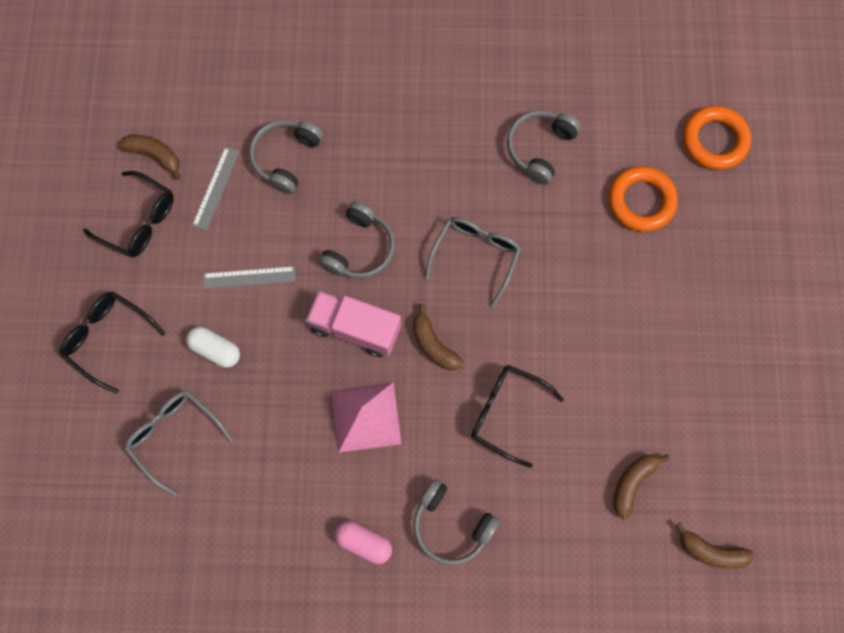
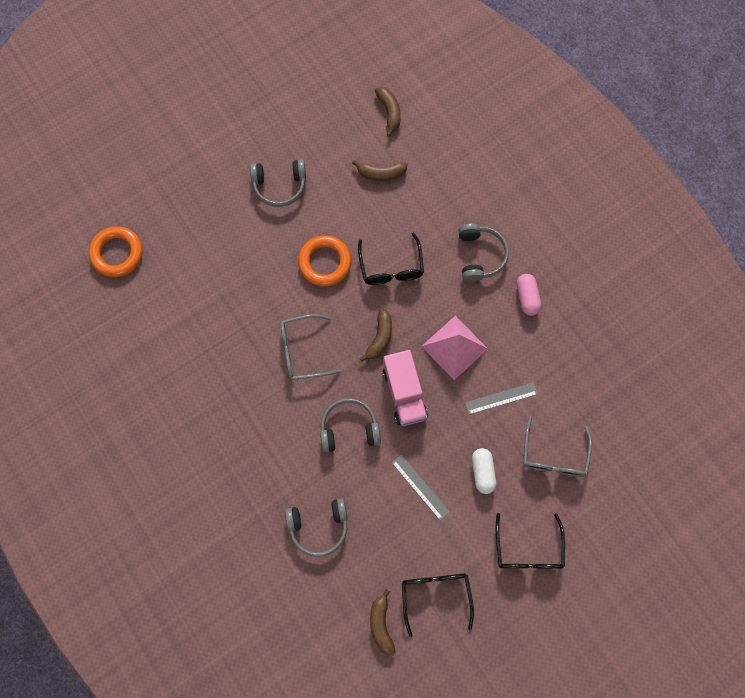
camera: 125 degrees left, 0 degrees up
grey ruler [192,147,240,231] -> grey ruler moved to [465,382,538,415]
grey headphones [507,110,581,185] -> grey headphones moved to [250,159,306,207]
orange ring [608,166,678,232] -> orange ring moved to [298,235,352,286]

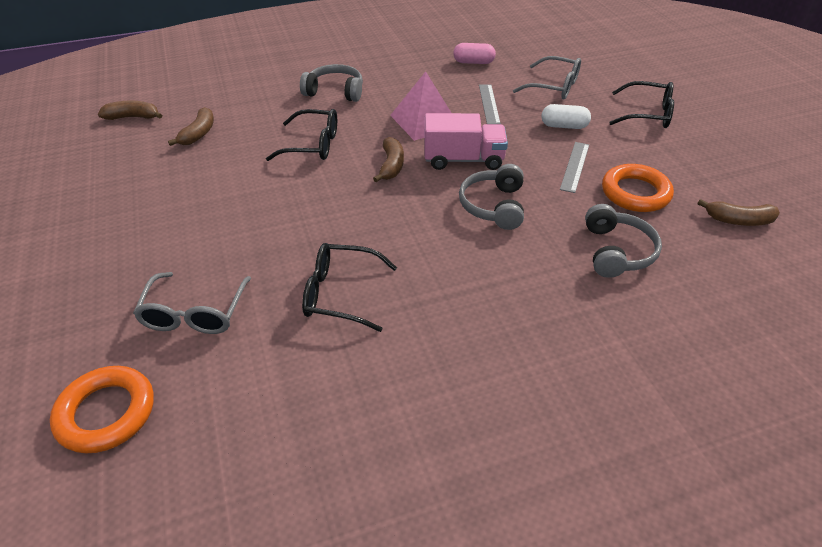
camera: 75 degrees left, 30 degrees down
grey headphones [250,159,306,207] -> none
grey glasses [280,314,341,380] -> grey glasses moved to [133,272,251,334]
orange ring [298,235,352,286] -> orange ring moved to [602,164,674,212]
brown banana [360,309,392,362] -> brown banana turned 60 degrees clockwise [373,137,404,182]
grey ruler [392,455,450,520] -> grey ruler turned 45 degrees counterclockwise [560,142,589,193]
black glasses [402,574,474,637] -> black glasses moved to [302,243,397,332]
pink capsule [517,274,542,316] -> pink capsule moved to [453,43,496,64]

